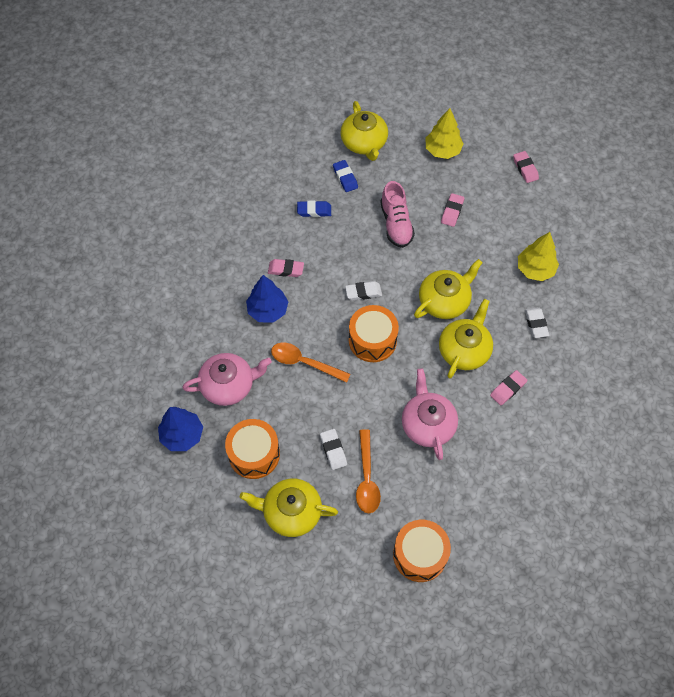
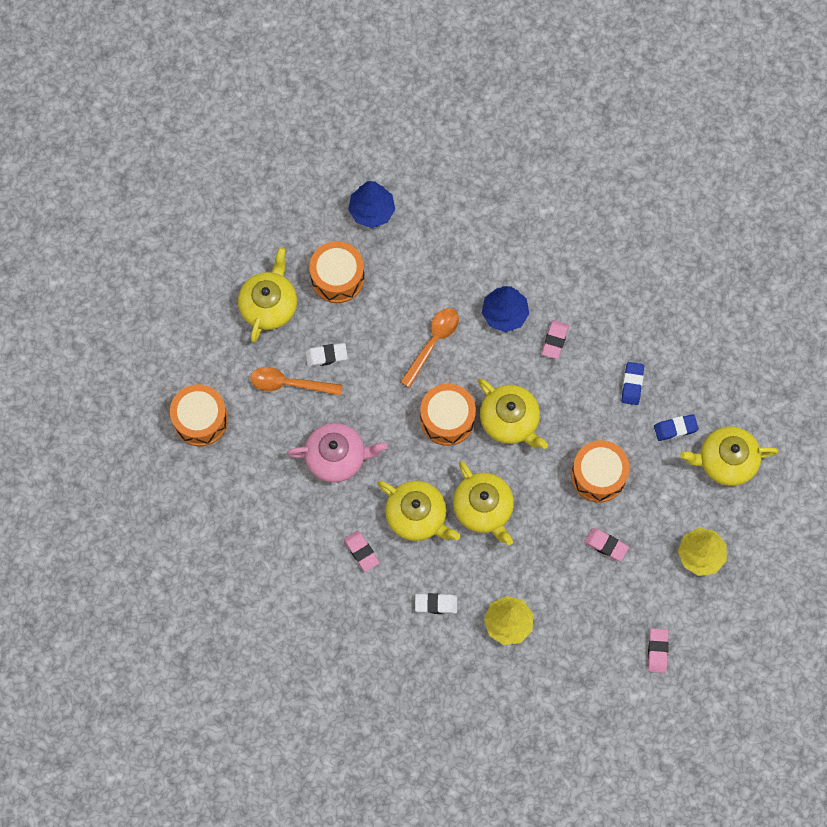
camera: 100 degrees right, 10 degrees up
pink teapot [182,353,272,406] -> none
white eraser [345,281,382,301] -> yellow teapot [478,378,548,449]
pink shoe [380,181,415,248] -> orange drum [571,440,630,502]
pink eraser [513,151,539,183] -> pink eraser turned 75 degrees counterclockwise [648,628,669,673]

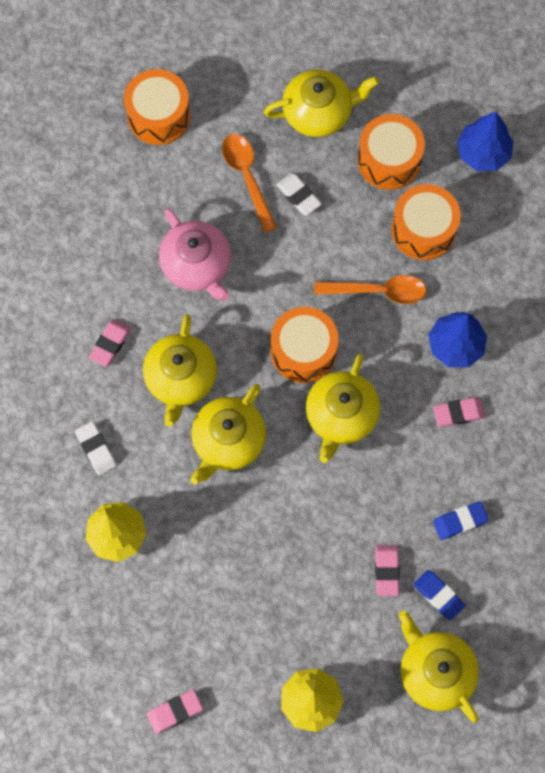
camera: 60 degrees right, 0 degrees up
orange drum [571,440,630,502] -> orange drum moved to [392,184,461,260]
pink eraser [584,528,629,561] -> pink eraser moved to [375,545,400,596]

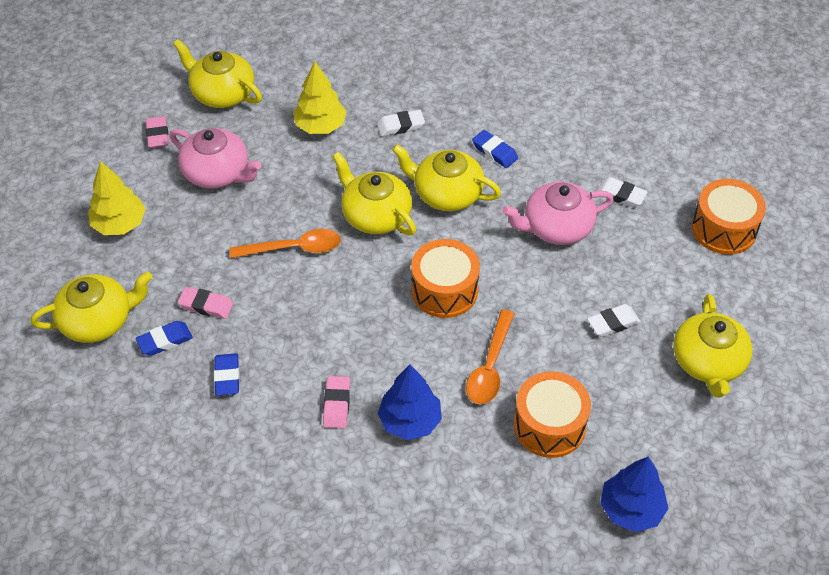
camera: 105 degrees right, 20 degrees down
pink eraser [89,319,131,367] -> blue eraser [472,130,518,168]
orange spoon [222,134,277,233] -> orange spoon moved to [230,229,341,258]
yellow teapot [306,354,380,463] -> yellow teapot moved to [173,39,262,108]
orange drum [358,114,425,190] -> none
none -> pink teapot [170,128,261,188]
none -> white eraser [596,177,648,207]

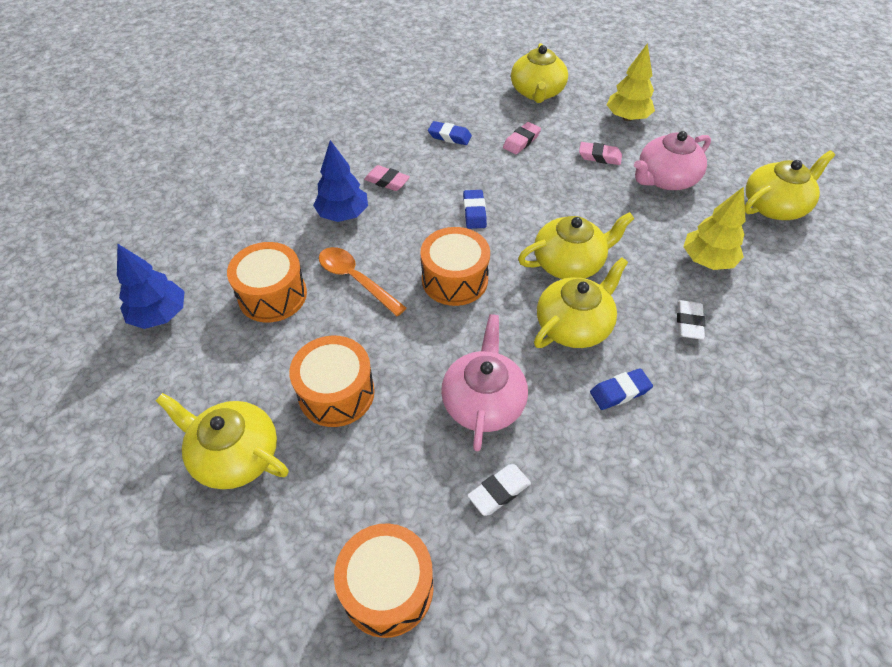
camera: 115 degrees right, 0 degrees up
blue eraser [135,321,193,356] -> blue eraser moved to [463,190,487,229]
pink eraser [146,116,169,148] -> pink eraser moved to [579,142,622,165]
orange spoon [230,229,341,258] -> none
white eraser [587,304,641,337] -> orange drum [289,336,375,427]

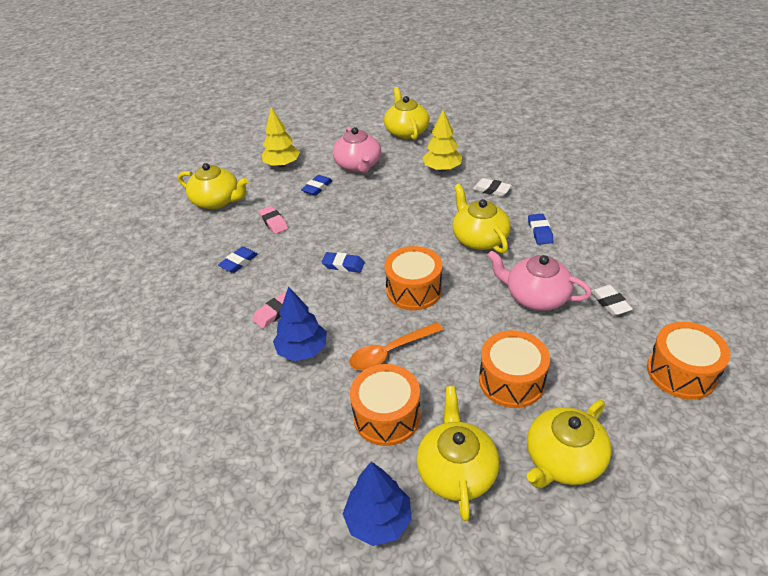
camera: 70 degrees left, 10 degrees down
yellow teapot [518,212,634,279] -> yellow teapot moved to [417,386,499,521]
pink eraser [579,142,622,165] -> blue eraser [301,175,333,196]

